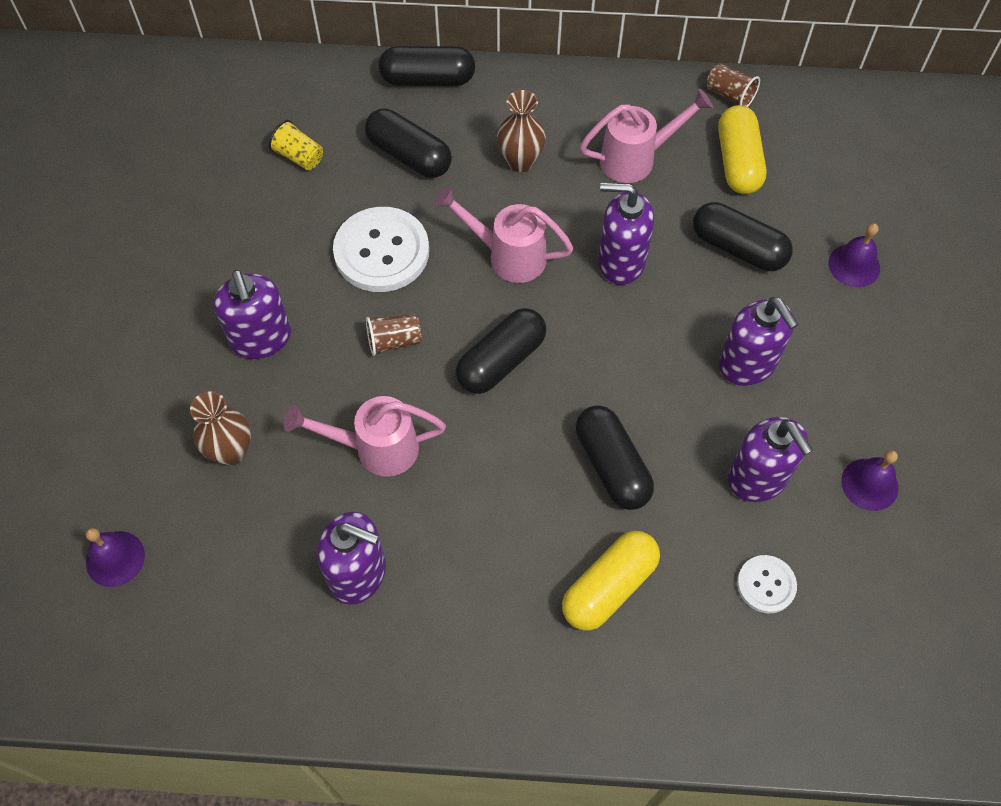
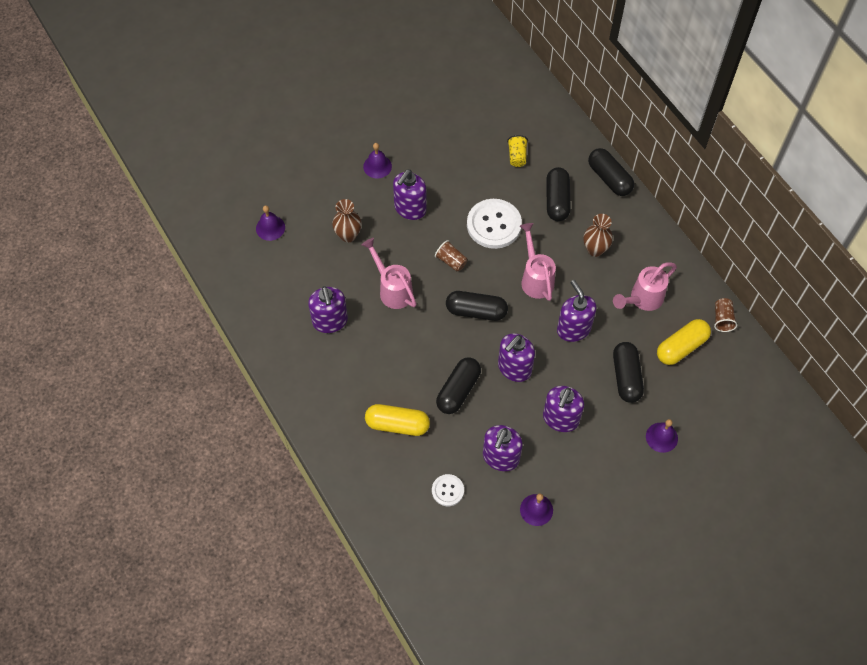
camera: 55 degrees right, 0 degrees up
pink watering can [580,88,713,183] -> pink watering can turned 105 degrees clockwise [613,262,677,311]
none -> purple bell [363,143,392,178]
none -> purple soap dispenser [498,333,535,382]

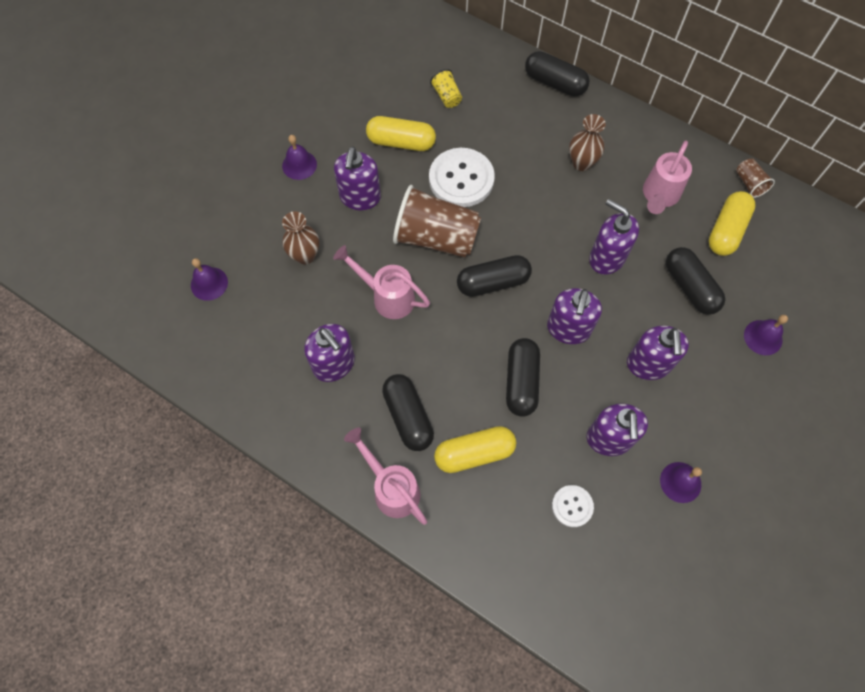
camera: 25 degrees left, 5 degrees up
brown cup [435,240,467,271] -> brown cup [393,185,481,258], size x2.22
pink watering can [520,223,556,301] -> pink watering can moved to [344,428,428,525]
black capsule [546,167,571,221] -> black capsule moved to [382,374,434,451]
none -> yellow capsule [366,116,436,151]

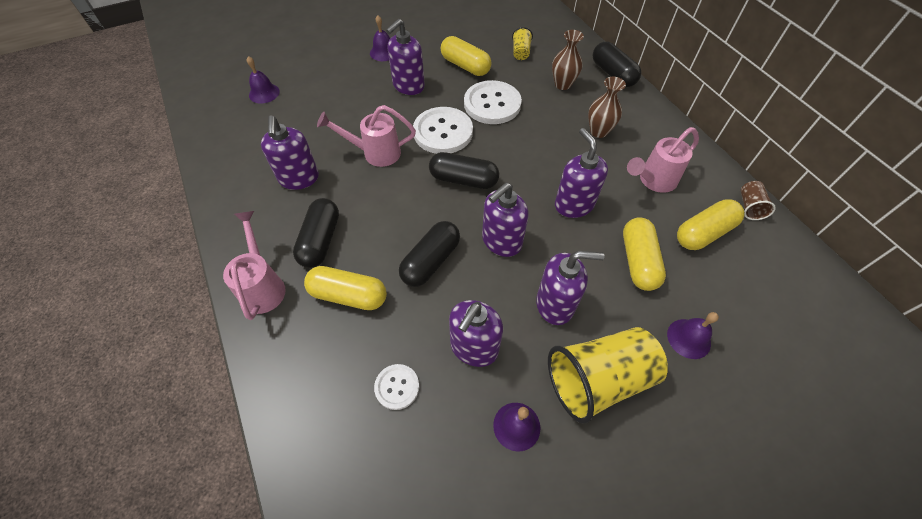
camera: 30 degrees right, 10 degrees down
brown vase [282,211,319,265] -> brown vase moved to [552,30,584,90]
pink watering can [333,245,430,319] -> pink watering can turned 60 degrees counterclockwise [317,105,416,167]
brown cup [393,185,481,258] -> white button [413,107,473,154]
purple soap dispenser [627,326,689,380] -> purple soap dispenser turned 120 degrees counterclockwise [536,250,604,325]
black capsule [666,247,725,315] -> yellow capsule [623,217,666,291]
none -> yellow cup [548,327,667,424]

